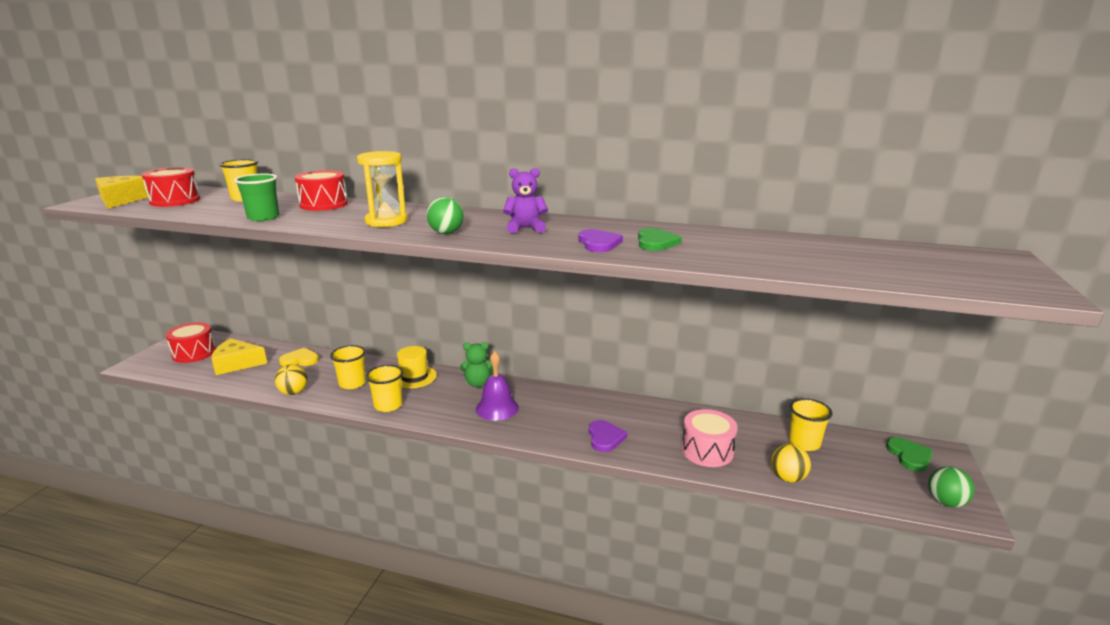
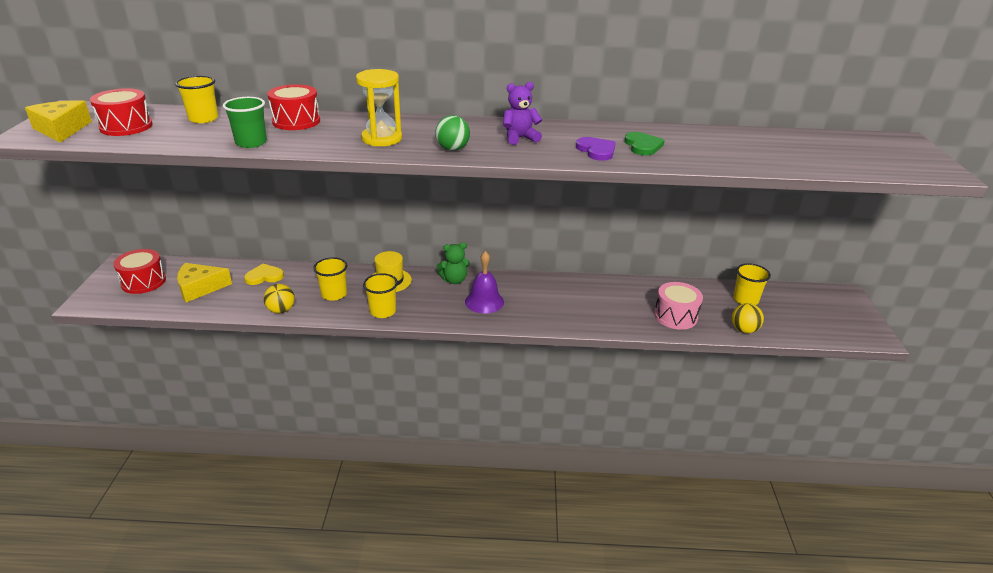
camera: 15 degrees left, 10 degrees up
purple heart [589,420,627,452] -> none
green heart [886,437,933,472] -> none
green ball [928,466,975,507] -> none

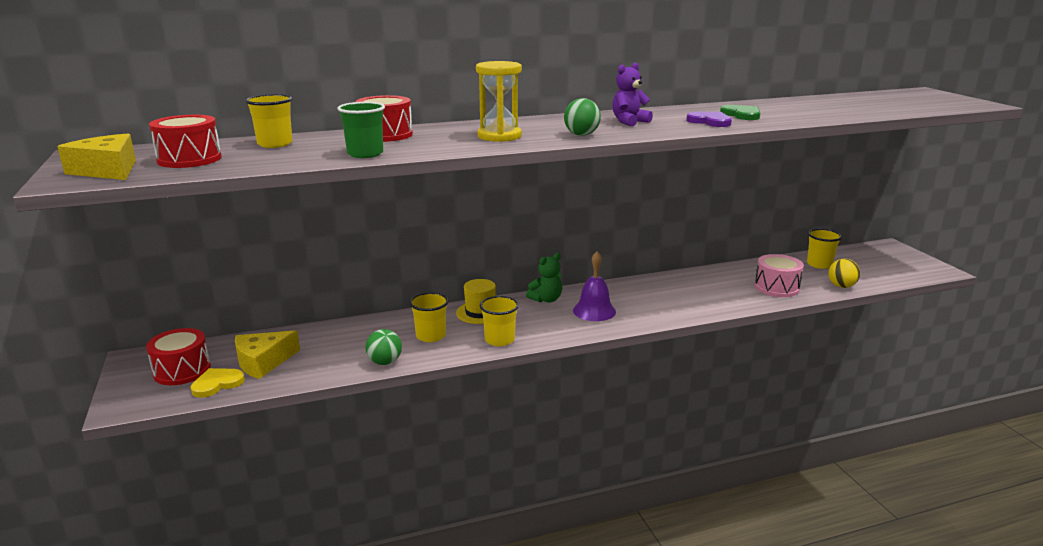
camera: 20 degrees left, 10 degrees down
yellow heart [244,264,284,285] -> yellow heart moved to [191,368,245,398]
yellow ball [264,284,295,313] -> green ball [366,329,402,365]

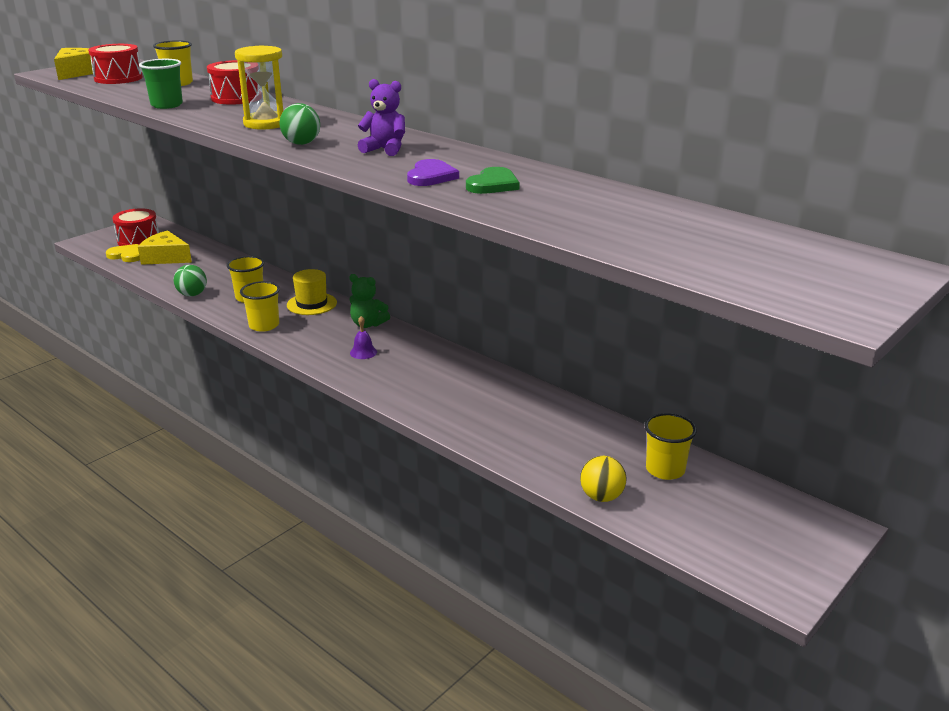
camera: 60 degrees right, 5 degrees up
purple bell [573,251,616,321] -> purple bell [350,316,377,359], size x0.56
pink drum [755,254,804,297] -> none

